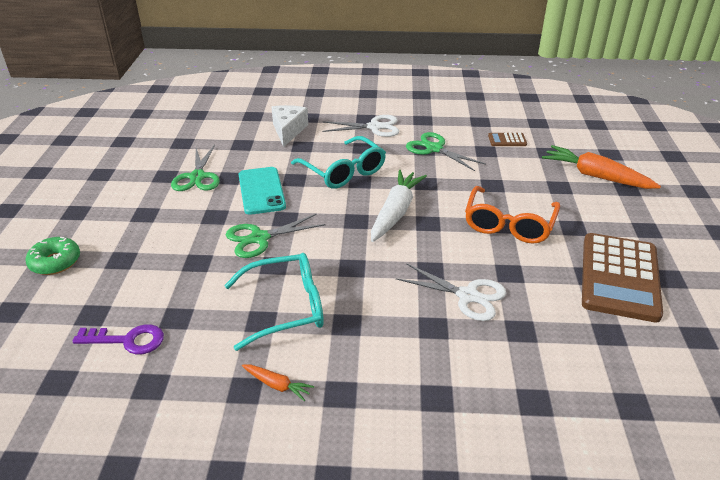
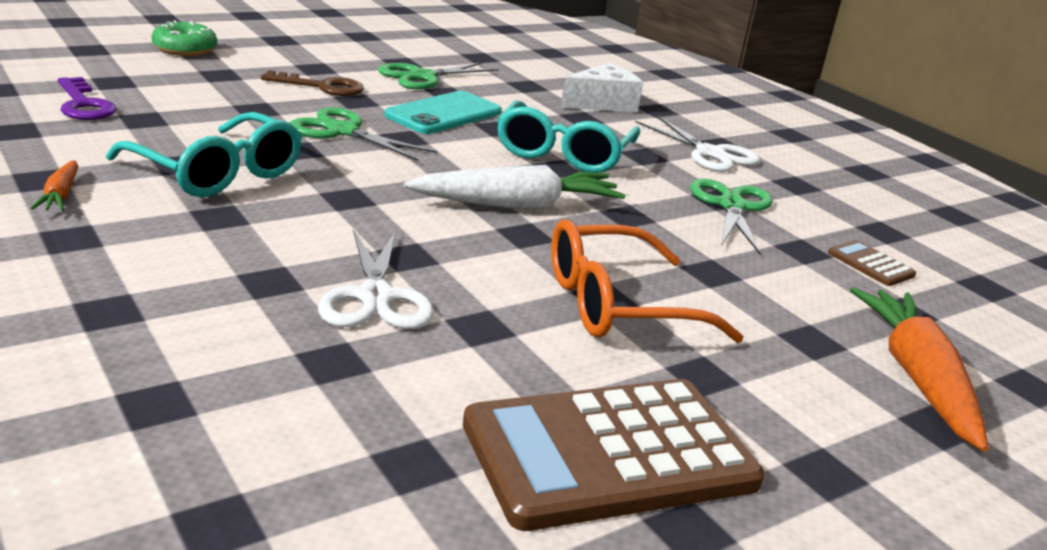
camera: 50 degrees right, 10 degrees down
none -> brown key [261,70,364,96]

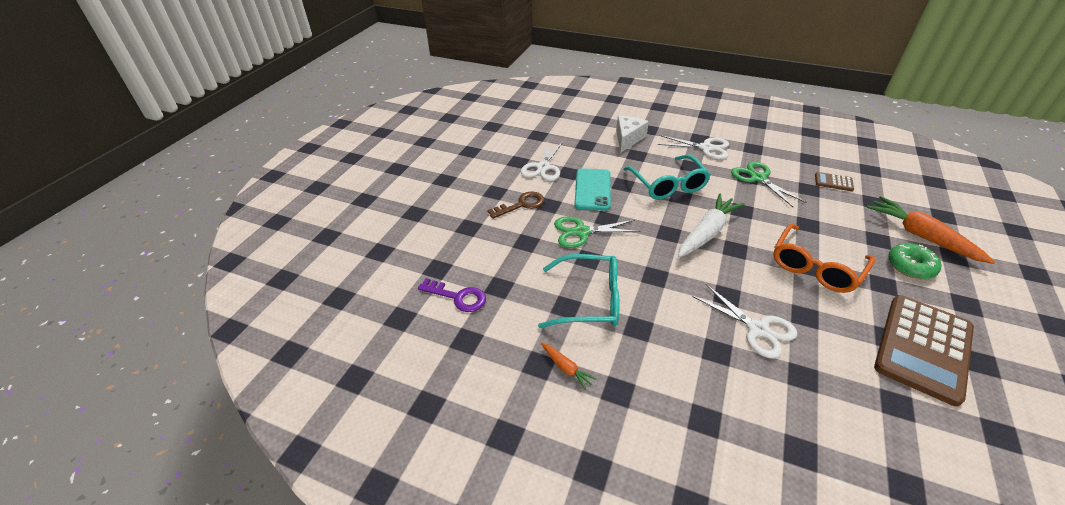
camera: 30 degrees left, 15 degrees up
green donut [151,21,217,56] -> green donut moved to [888,243,942,279]
green scissors [378,62,499,89] -> white scissors [521,142,563,181]

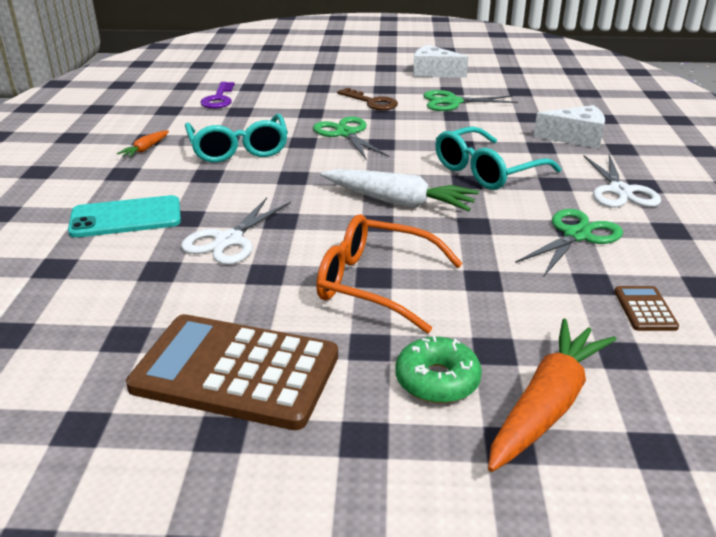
camera: 70 degrees right, 10 degrees down
white scissors [521,142,563,181] -> green scissors [423,90,518,111]
turquoise phone [574,168,611,211] -> turquoise phone moved to [68,195,181,238]
none -> white cheese [413,45,468,78]

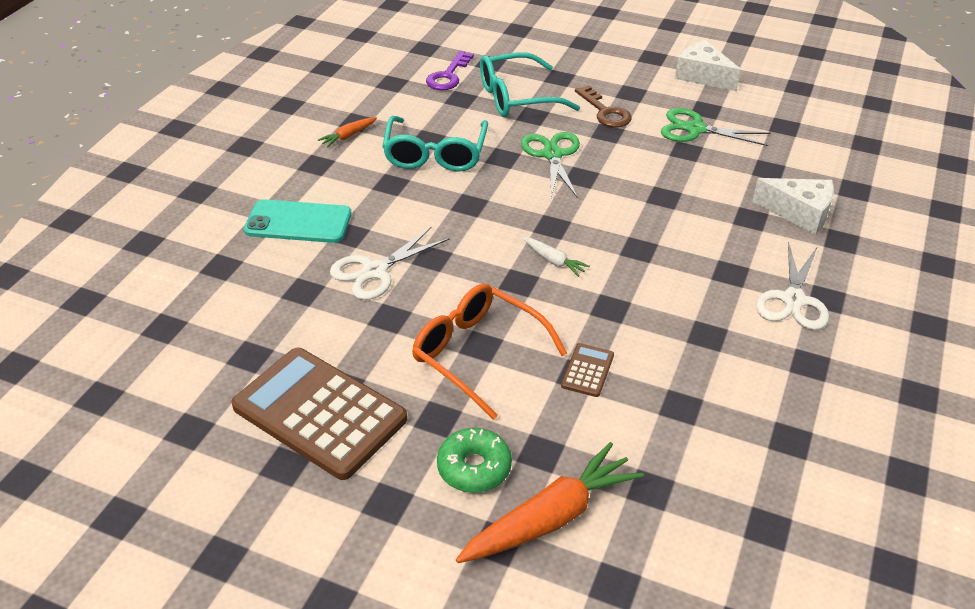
camera: 20 degrees right, 10 degrees up
white carrot [320,169,479,211] -> white carrot [523,237,590,277], size x0.48
turquoise glasses [435,126,561,190] -> turquoise glasses moved to [480,52,580,117]
green scissors [515,209,623,276] -> none
brown calculator [614,286,679,331] -> brown calculator moved to [561,343,614,397]

